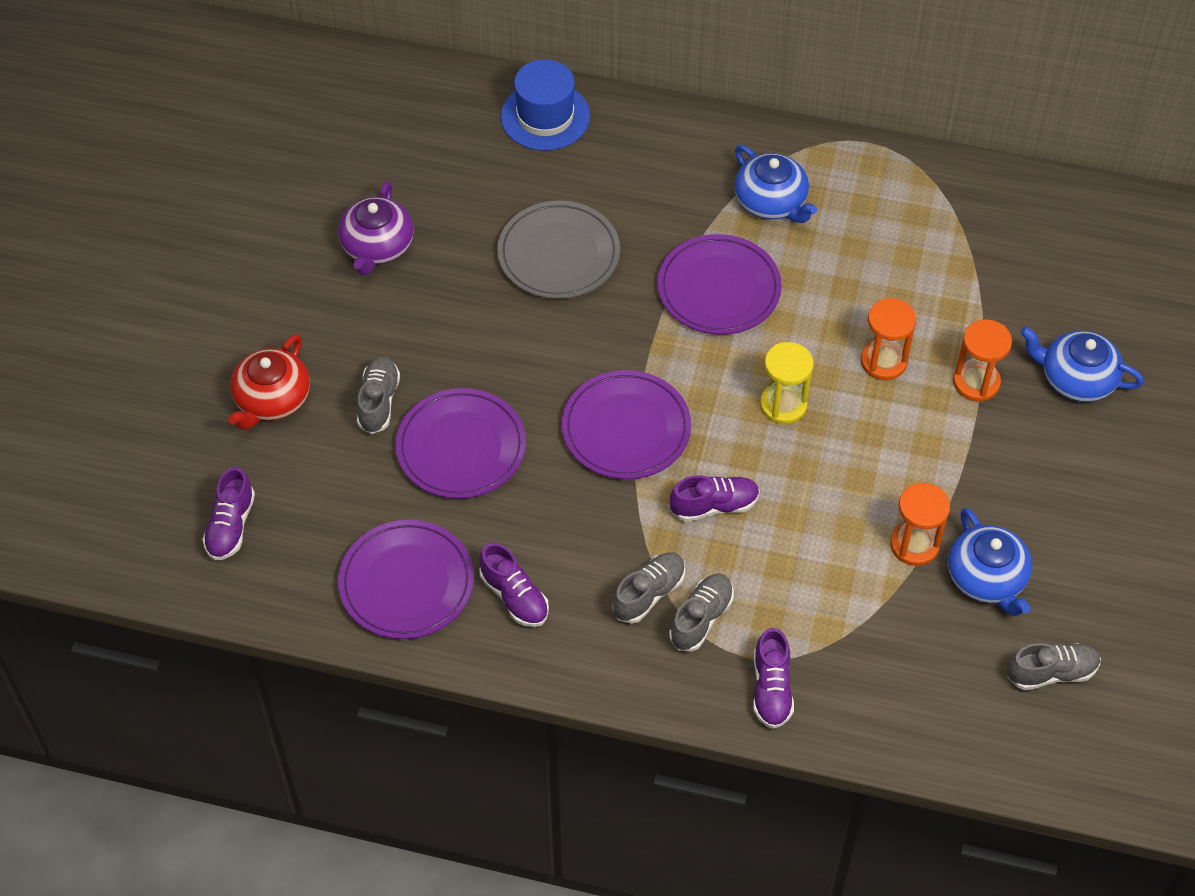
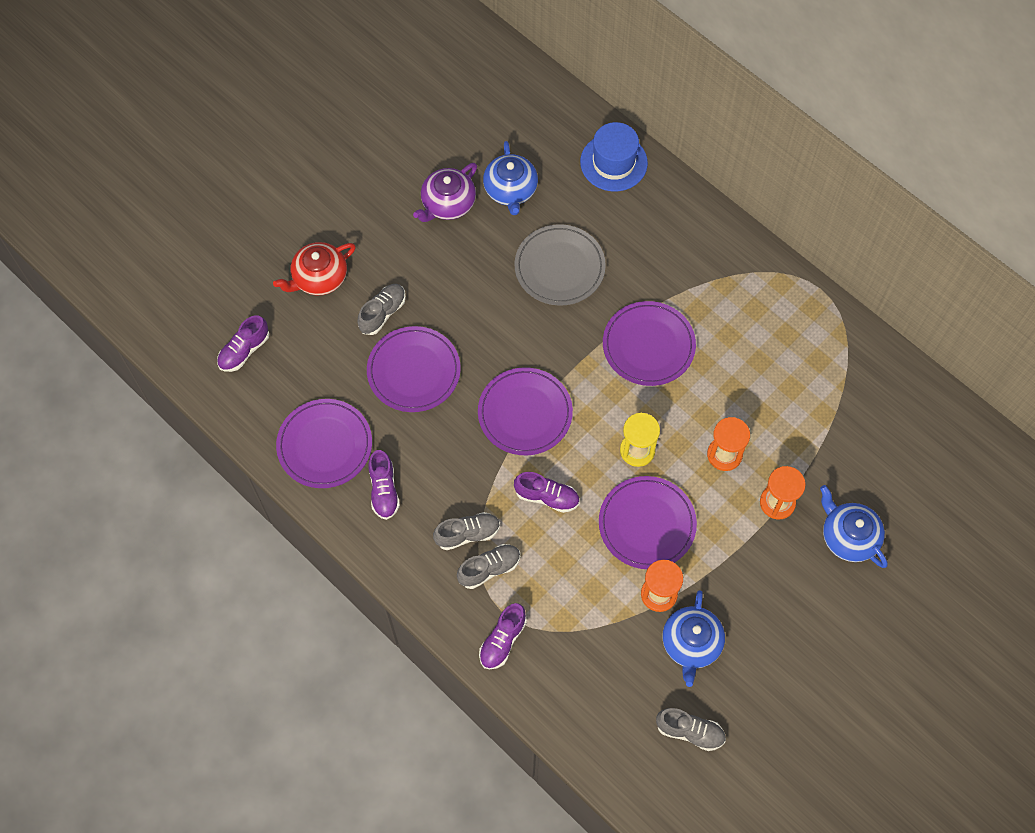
camera: 30 degrees right, 10 degrees up
blue teapot [734,145,817,223] -> blue teapot moved to [483,141,538,215]
none -> purple plate [599,476,697,569]

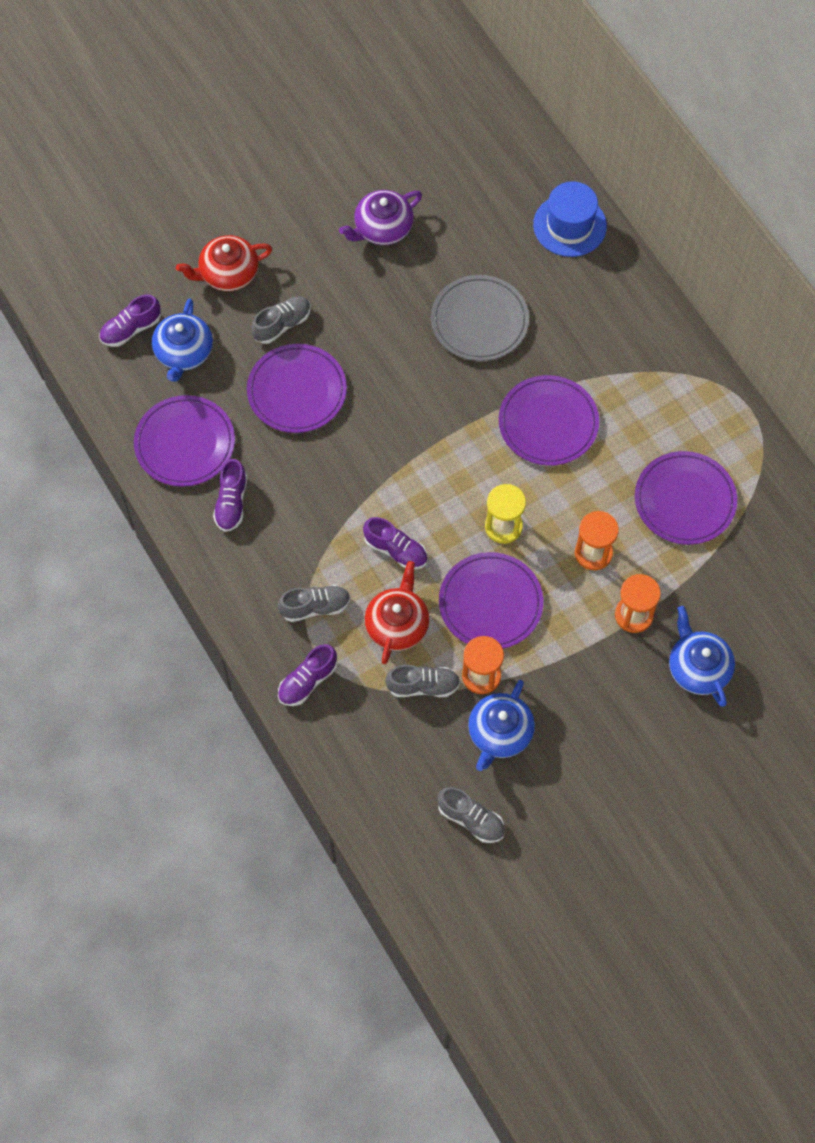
camera: 15 degrees right, 0 degrees up
grey shoe [433,512,500,550] -> grey shoe moved to [385,665,460,697]
purple plate [478,367,573,455] -> purple plate moved to [635,451,737,545]
blue teapot [483,141,538,215] -> blue teapot moved to [152,298,213,382]
none -> red teapot [364,561,429,664]

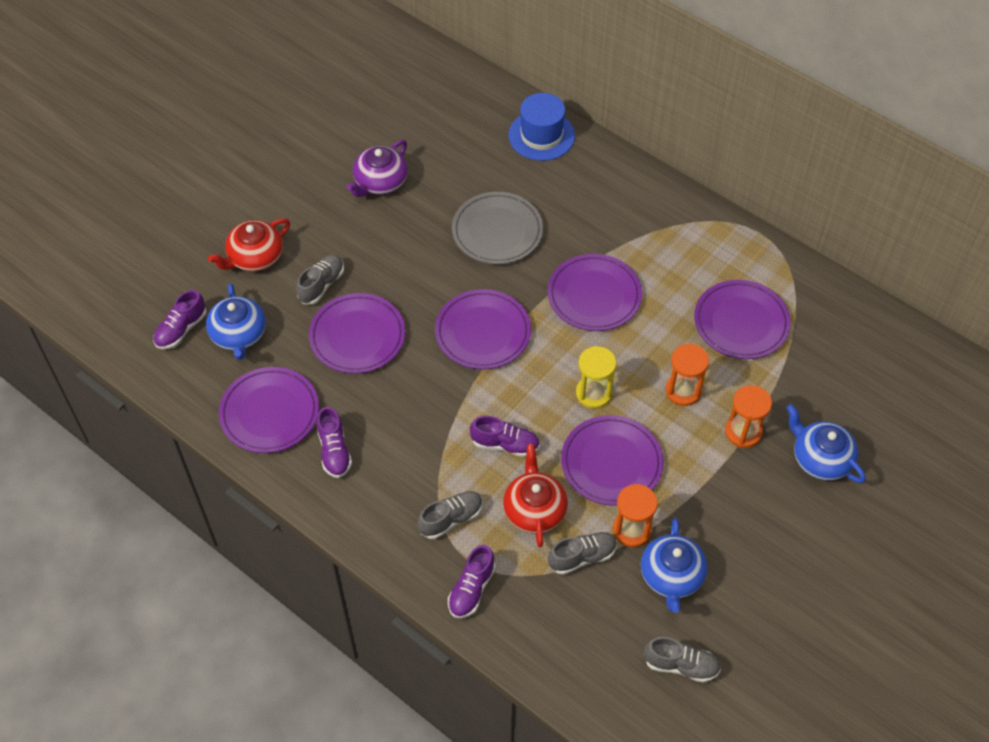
camera: 20 degrees left, 10 degrees down
none -> purple plate [435,289,531,369]

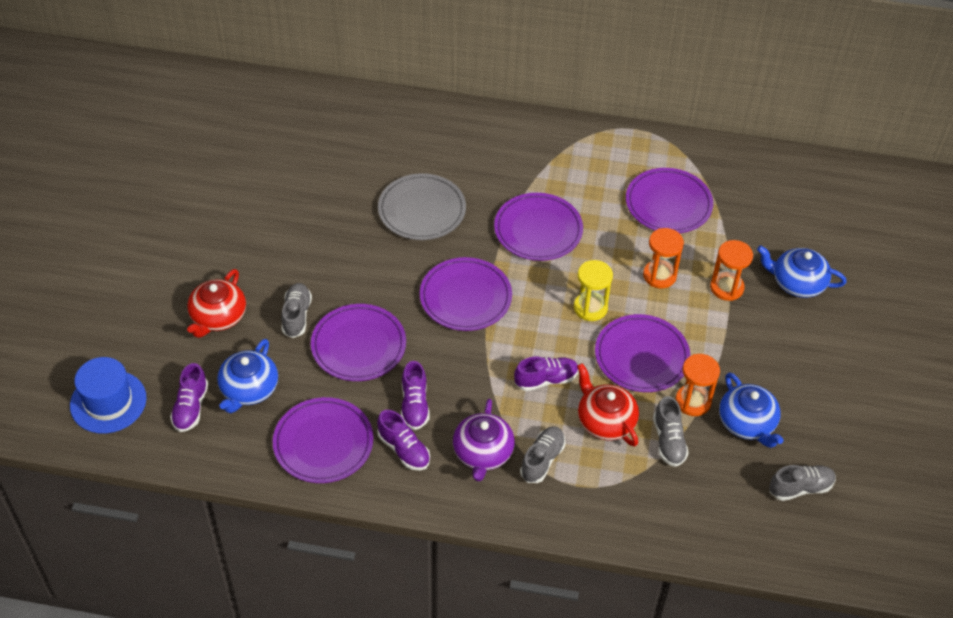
camera: 30 degrees left, 5 degrees down
blue teapot [206,283,266,360] -> blue teapot turned 60 degrees clockwise [217,339,278,413]
purple teapot [347,140,408,197] -> purple teapot moved to [453,399,515,481]
purple shoe [448,545,496,618] -> purple shoe moved to [401,361,430,430]
blue hat [508,93,575,161] -> blue hat moved to [70,357,146,434]
grey shoe [548,531,617,575] -> grey shoe turned 135 degrees clockwise [653,396,689,467]

